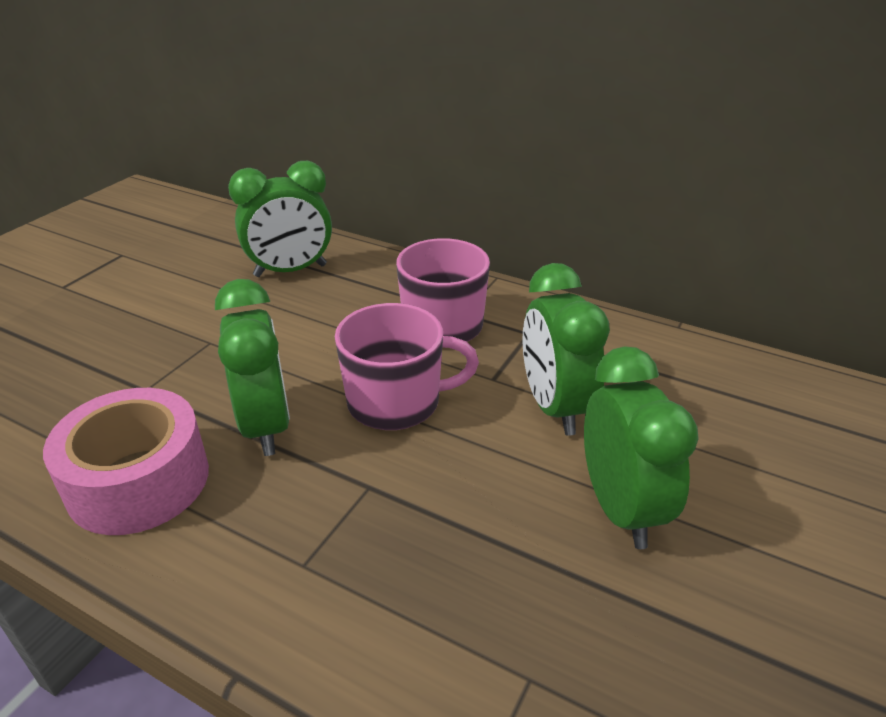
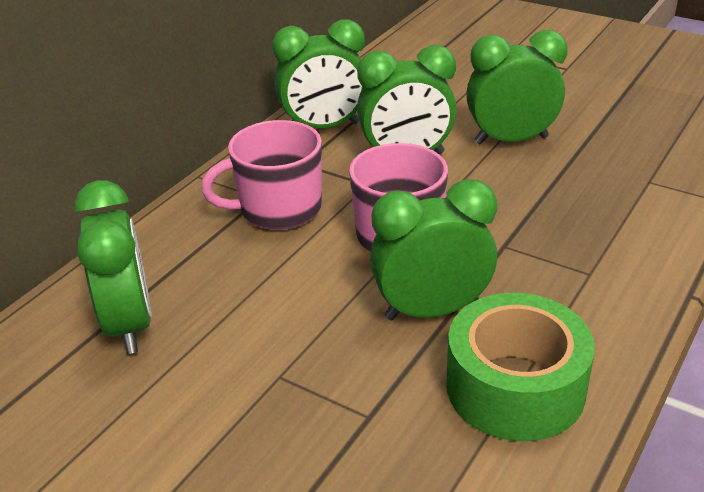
camera: 85 degrees left, 0 degrees up
pink tape [43,388,209,535] -> green tape [446,293,595,441]
none -> green clock [272,19,365,128]

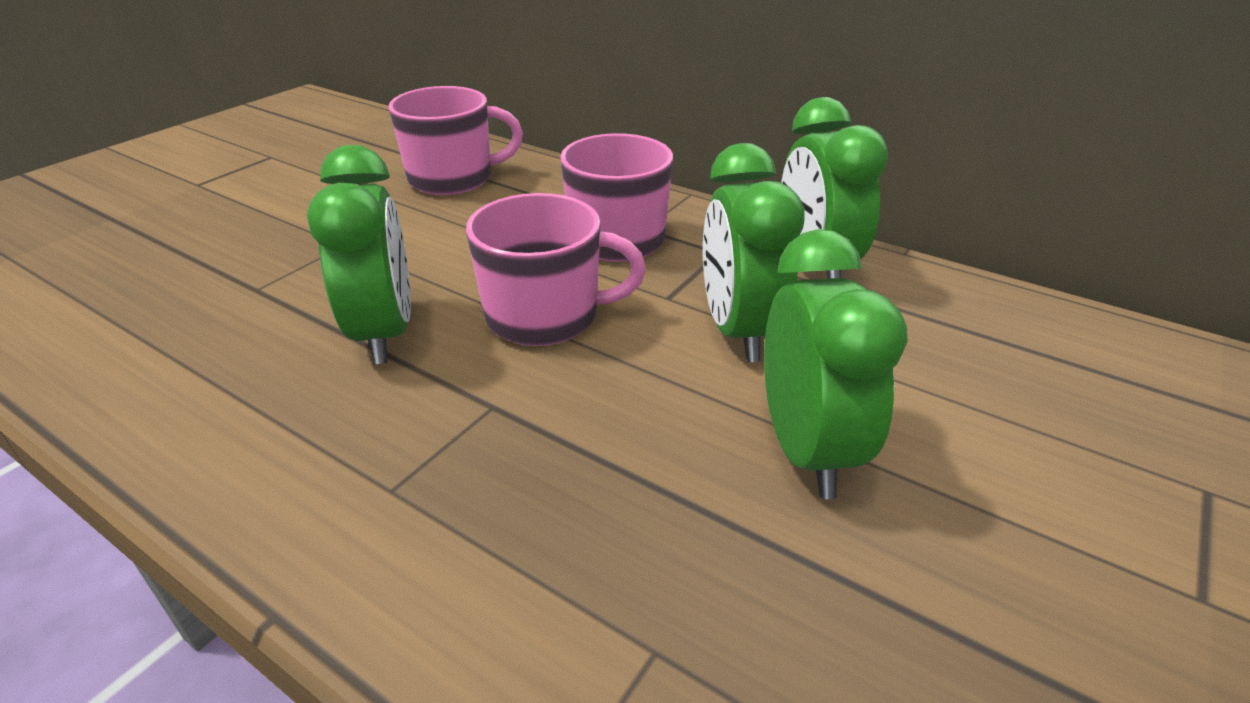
camera: 90 degrees right, 0 degrees up
green clock [75,180,152,354] -> pink mug [388,86,523,195]
green tape [446,293,595,441] -> none

